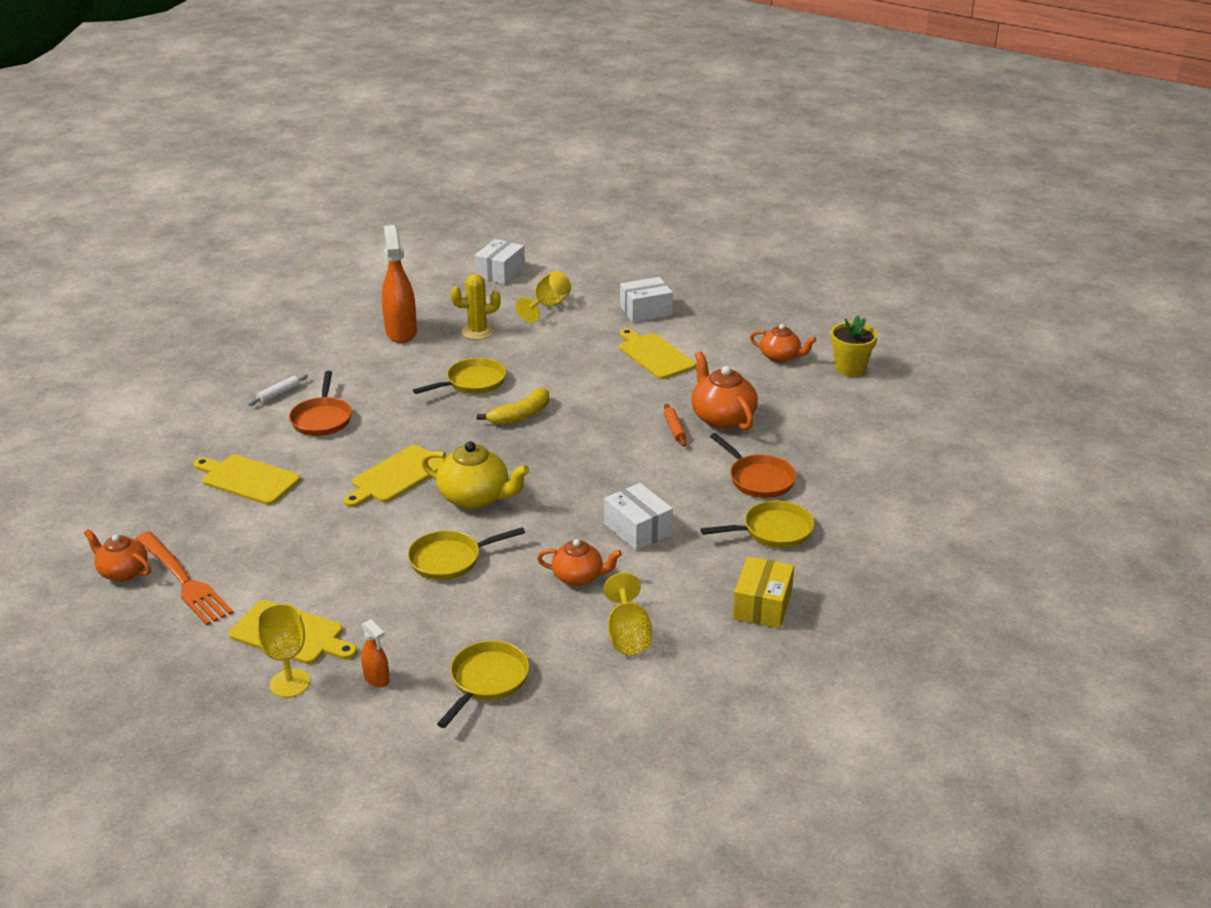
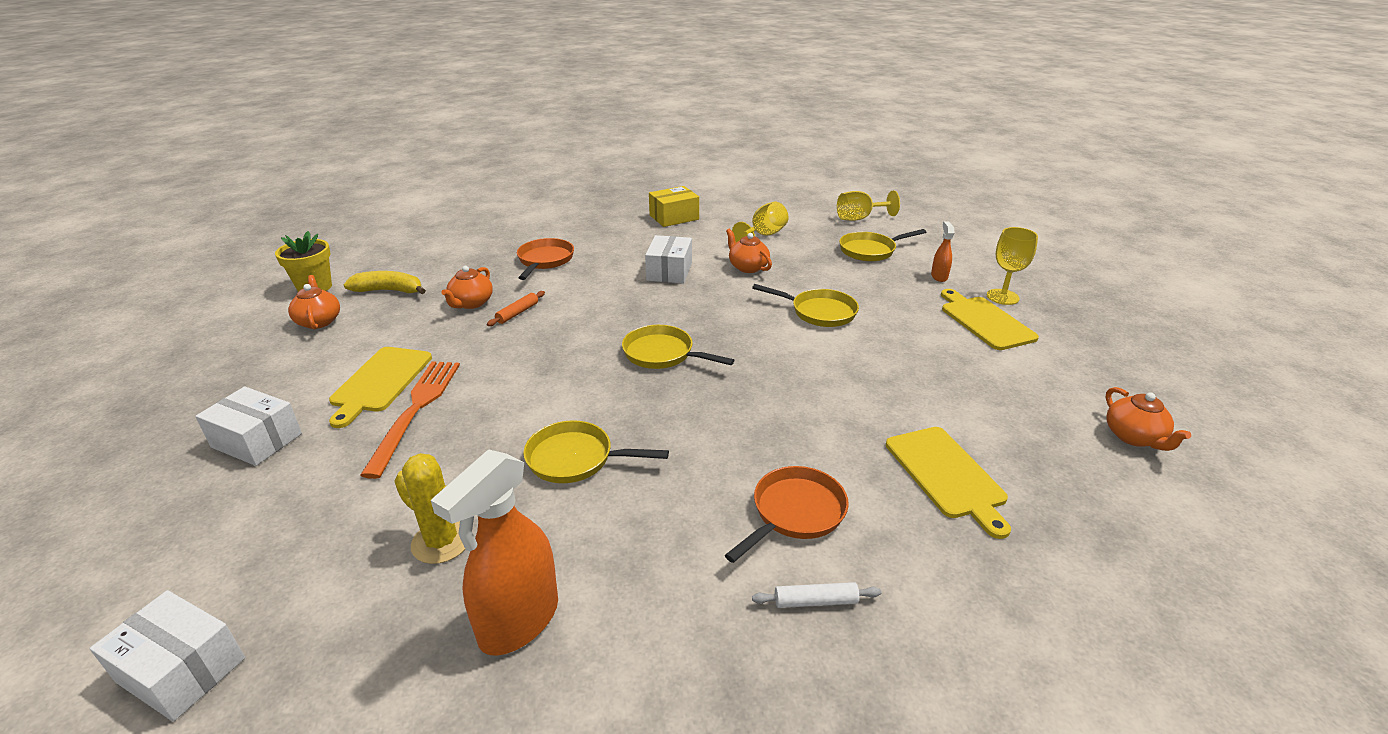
camera: 135 degrees left, 0 degrees up
orange fork [136,531,233,625] -> orange fork moved to [360,361,460,479]
yellow cutting board [344,445,444,507] -> none
yellow teapot [421,441,530,509] -> none
white box [475,239,525,284] -> white box turned 45 degrees clockwise [90,590,245,721]
yellow banana [477,388,549,425] -> yellow banana moved to [344,271,426,294]
yellow goblet [516,271,571,323] -> yellow goblet moved to [837,190,900,221]
orange teapot [691,351,758,430] -> orange teapot [441,266,493,309], size x0.66
yellow pan [700,501,814,548] -> yellow pan moved to [622,325,734,369]

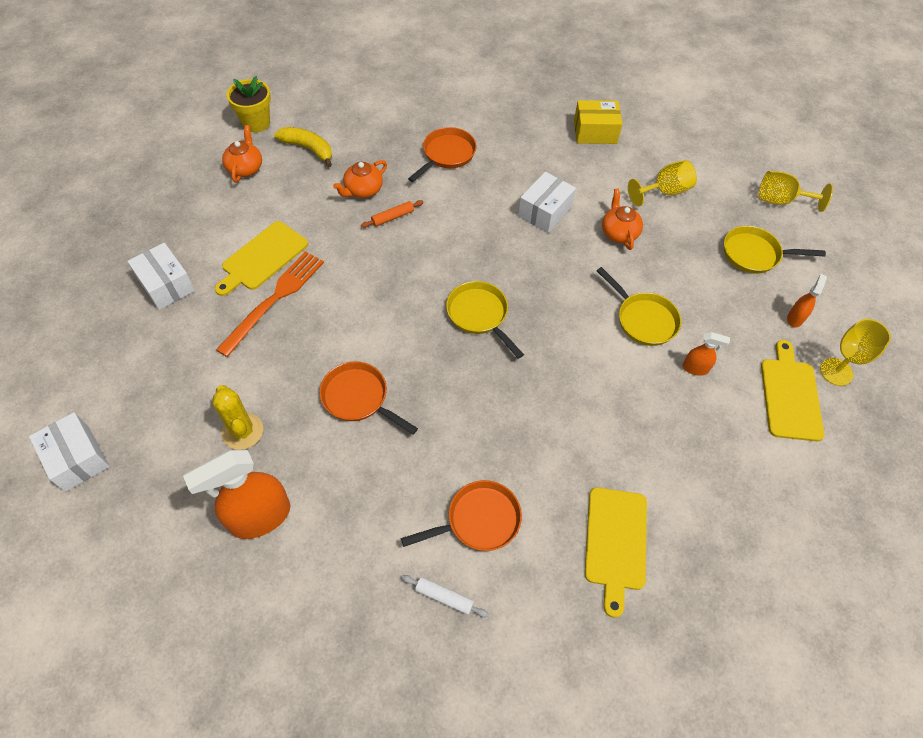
camera: 25 degrees right, 25 degrees up
yellow pan [523,420,669,483] -> orange pan [320,361,418,435]
orange teapot [1106,387,1191,451] -> none
none -> orange spray bottle [683,332,730,376]

